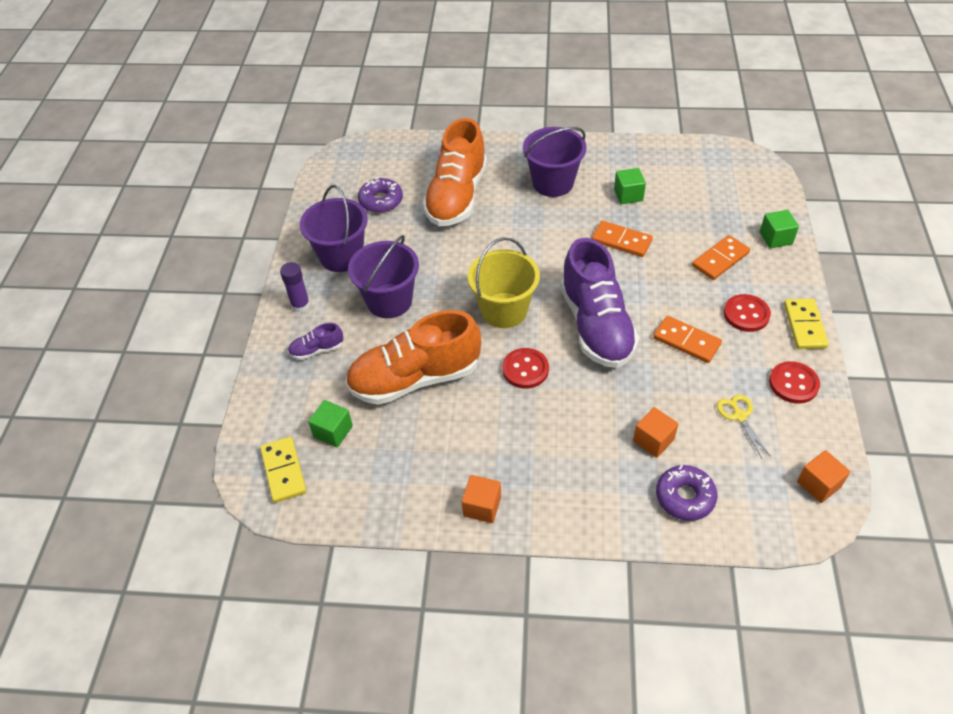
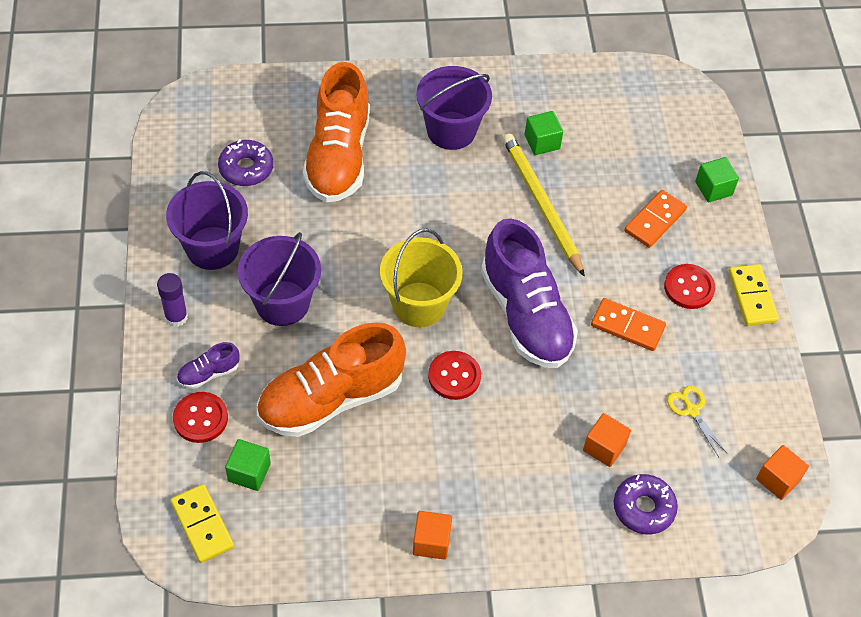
camera: 15 degrees left, 5 degrees up
orange domino [592,221,653,257] -> yellow pencil [503,133,585,277]
red button [769,361,820,404] -> red button moved to [173,392,228,443]

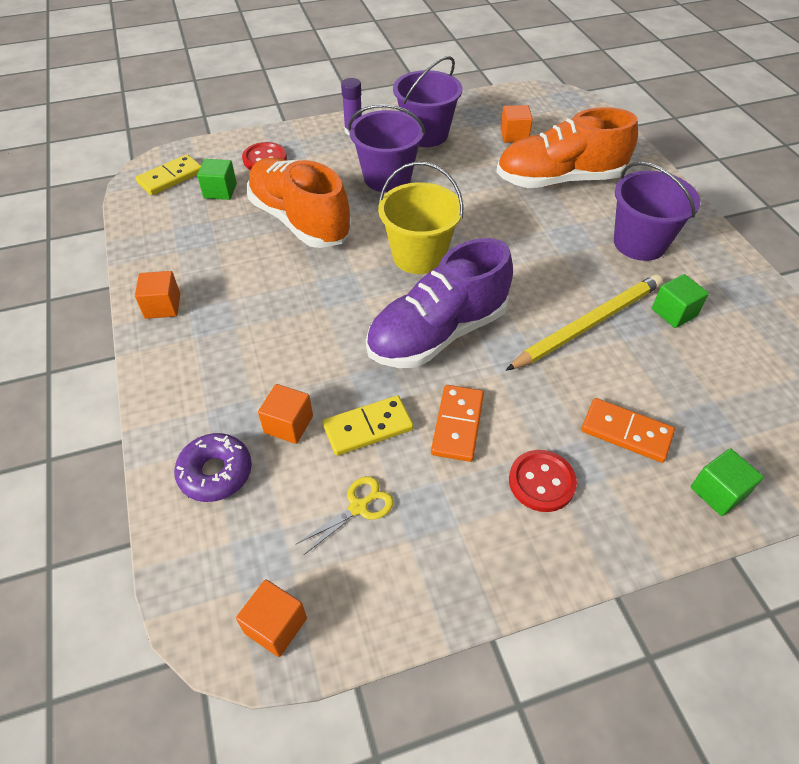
camera: 80 degrees right, 5 degrees down
purple shoe [177,342,240,389] -> none
purple donut [218,139,273,186] -> orange cube [500,105,533,143]
red button [428,351,481,400] -> none
yellow domino [728,264,779,326] -> yellow domino moved to [322,395,414,456]

